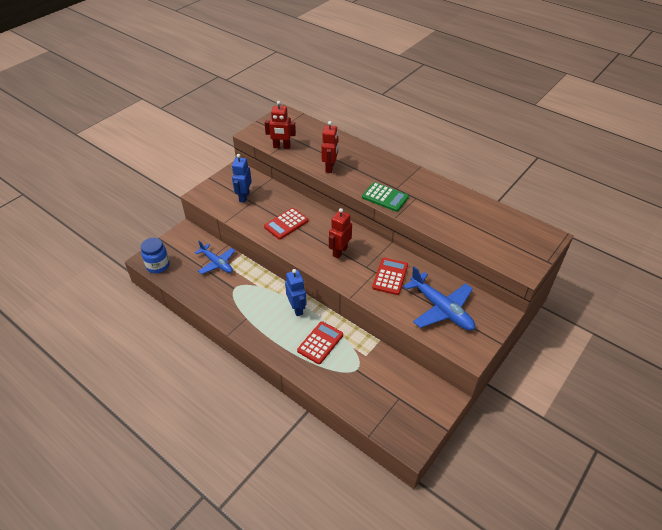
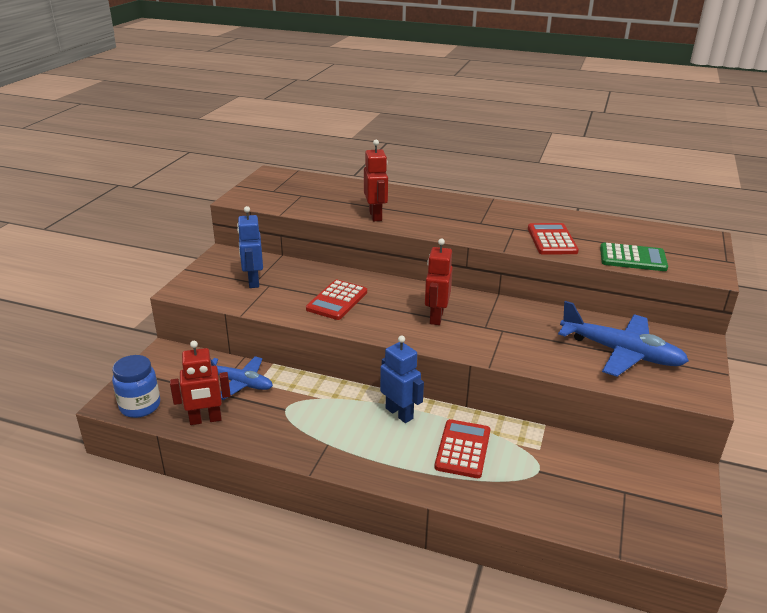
camera: 20 degrees left, 15 degrees down
red robot [265,101,296,149] -> red robot moved to [170,341,231,425]
green calculator [362,182,409,212] -> green calculator moved to [600,243,668,271]
red calculator [372,258,408,295] -> red calculator moved to [528,223,579,254]

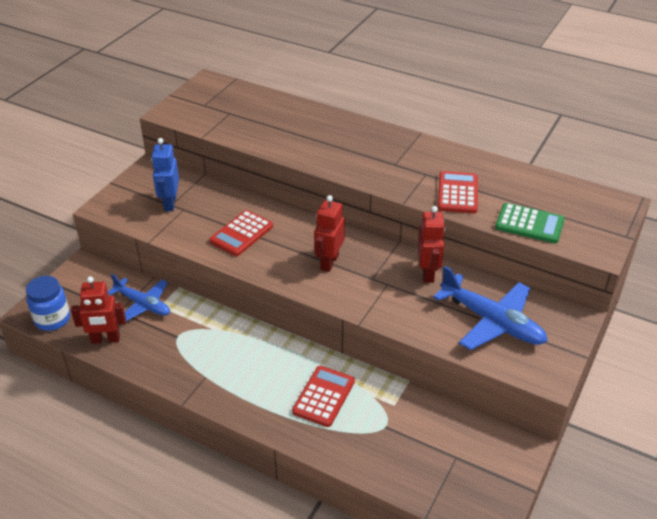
camera: 10 degrees right, 10 degrees up
red robot [364,140,388,221] -> red robot moved to [417,206,445,283]
blue robot [380,336,424,423] -> none

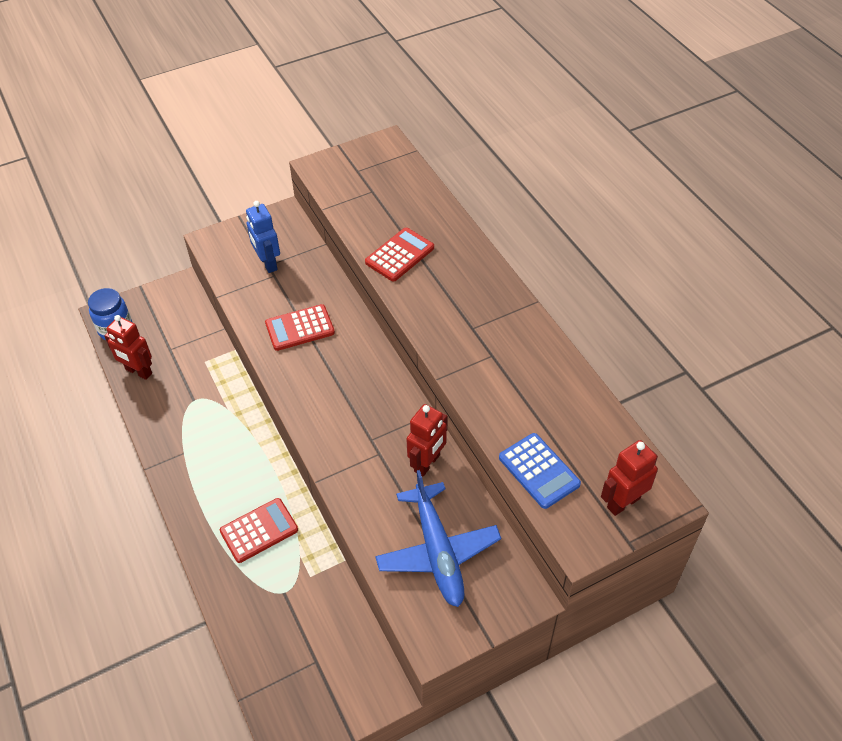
camera: 35 degrees right, 10 degrees up
blue plane [108,274,170,321] -> none
blue robot [151,138,179,211] -> blue robot turned 60 degrees counterclockwise [246,201,280,273]
red robot [314,195,345,272] -> red robot moved to [601,440,658,516]
red calculator [438,171,478,213] -> red calculator moved to [365,228,434,282]
green calculator [495,203,565,243] -> blue calculator [499,433,581,509]

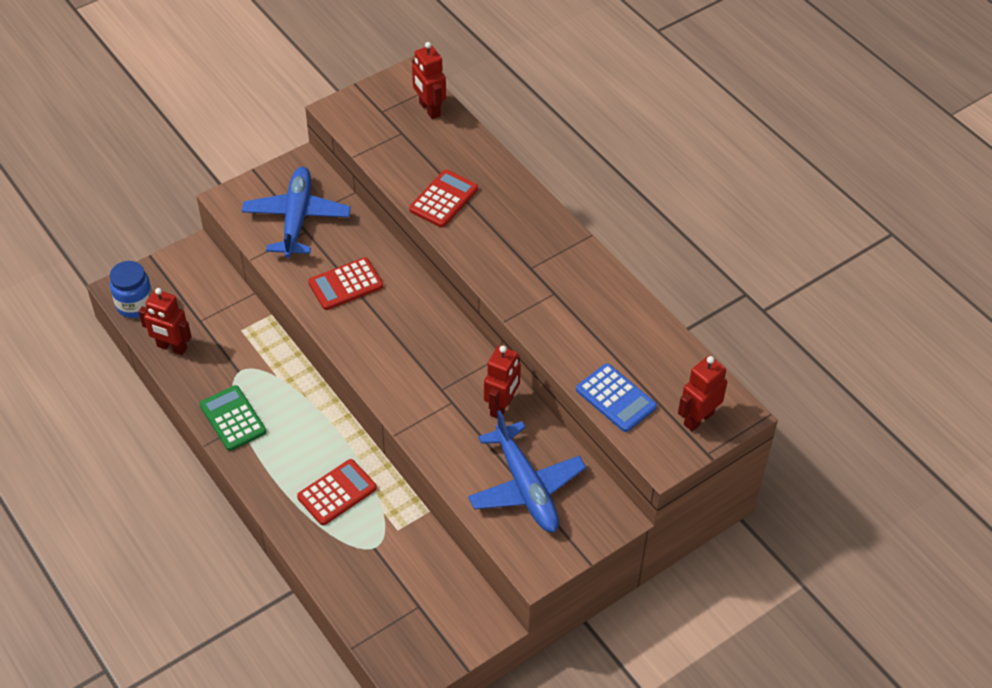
camera: 10 degrees left, 0 degrees up
blue robot [246,201,280,273] -> blue plane [242,167,351,258]
none -> green calculator [200,385,266,451]
none -> red robot [412,42,446,119]

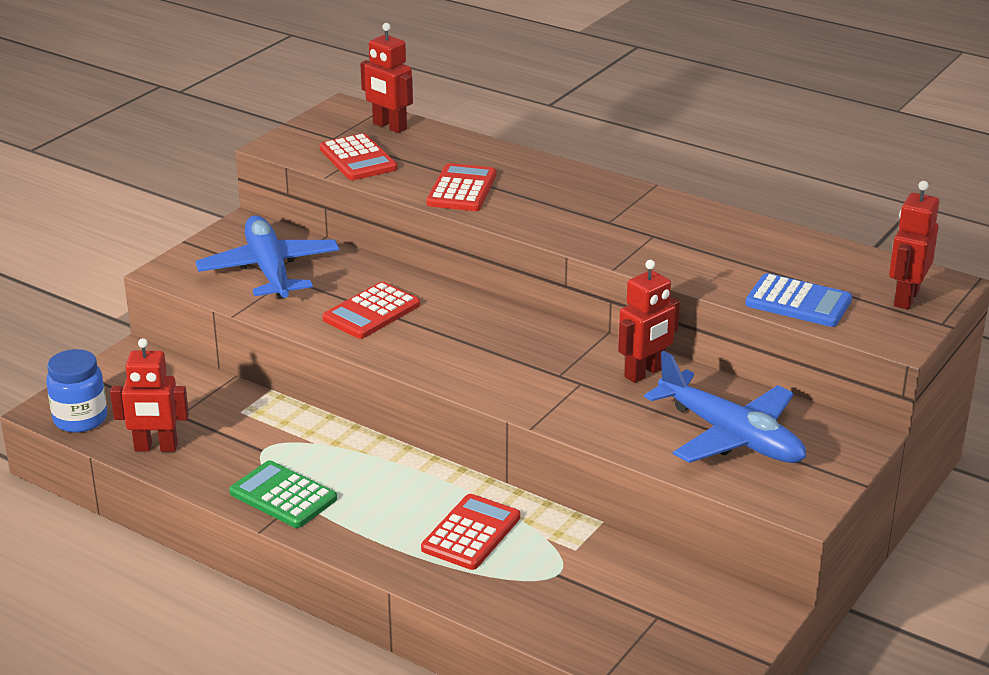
camera: 20 degrees left, 20 degrees down
red robot [484,346,521,419] -> red robot turned 45 degrees clockwise [618,260,680,383]
none -> red calculator [320,133,397,180]

